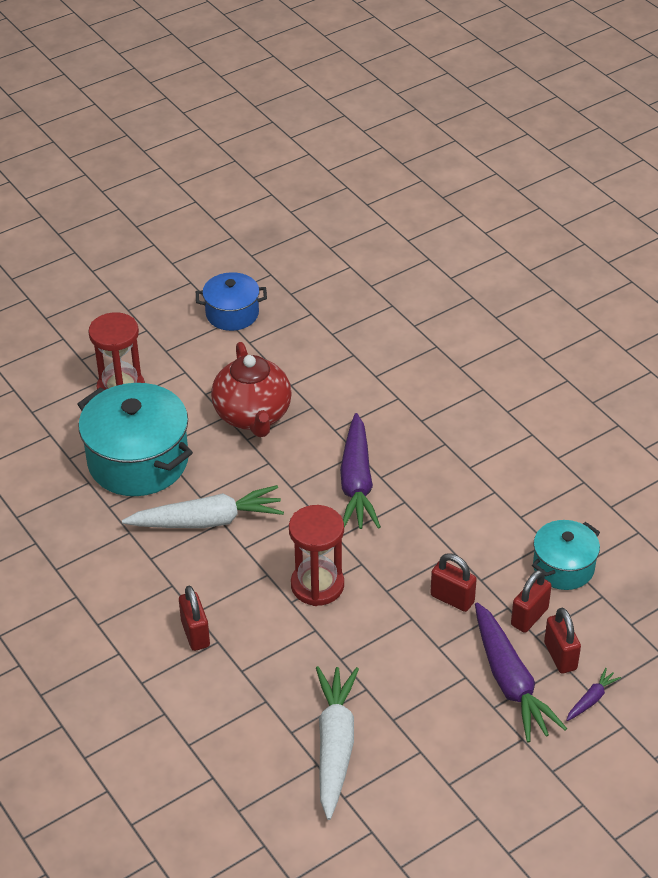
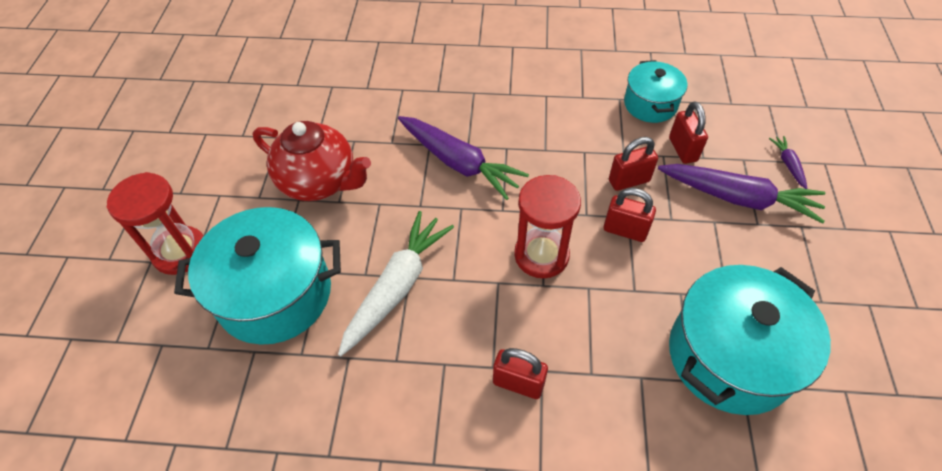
camera: 50 degrees left, 10 degrees up
blue pot [196,272,267,331] -> none
white carrot [316,666,359,820] -> turquoise pot [669,265,831,415]
red padlock [544,608,581,673] -> red padlock moved to [603,188,656,242]

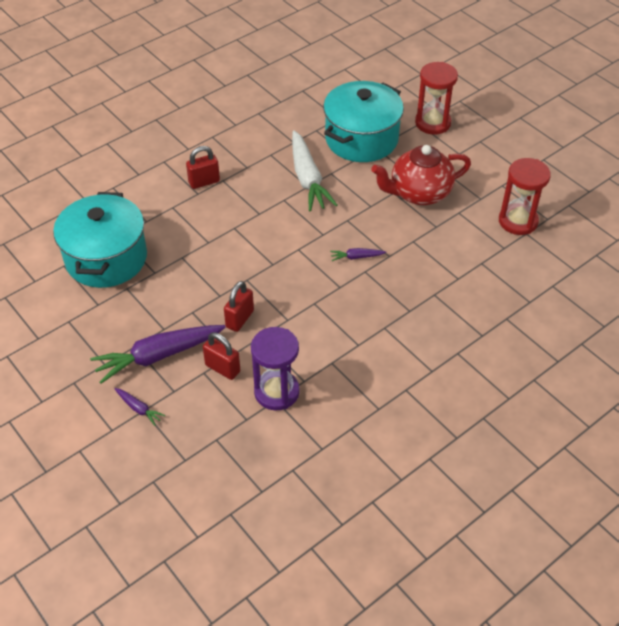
camera: 135 degrees right, 5 degrees down
purple carrot [398,116,529,200] -> purple carrot [330,248,386,261], size x0.44
red hourglass [514,175,581,278] -> red hourglass moved to [499,158,551,235]
red padlock [603,188,656,242] -> none
turquoise pot [624,60,687,123] -> purple hourglass [251,327,300,410]

